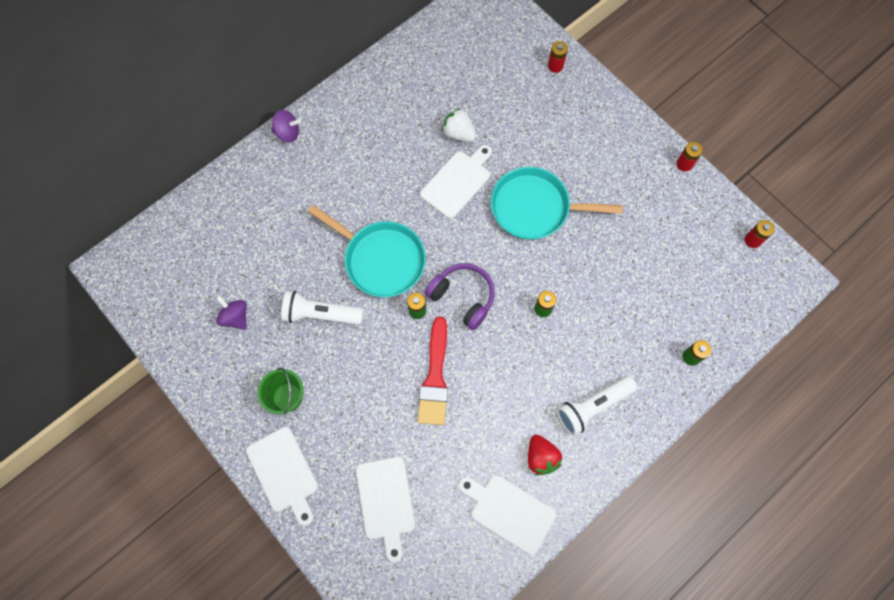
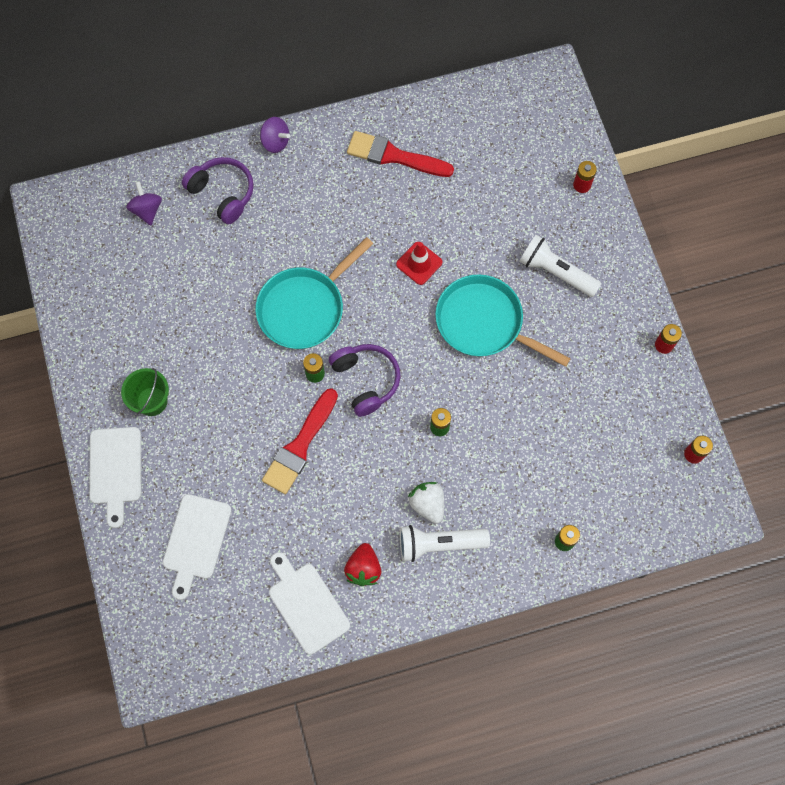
camera: 25 degrees right, 0 degrees up
purple spinning top [216,295,247,330] -> purple spinning top moved to [126,181,162,225]
white flashlight [281,291,364,325] -> white flashlight moved to [519,235,601,297]
turquoise pan [308,205,426,297] -> turquoise pan turned 75 degrees clockwise [255,237,373,349]
white cutting board [420,145,492,219] -> red traffic cone [396,242,443,285]
white strawberry [442,108,476,142] -> white strawberry moved to [408,482,444,524]
none -> purple headphones [182,157,254,224]
none -> red brush [347,131,454,177]

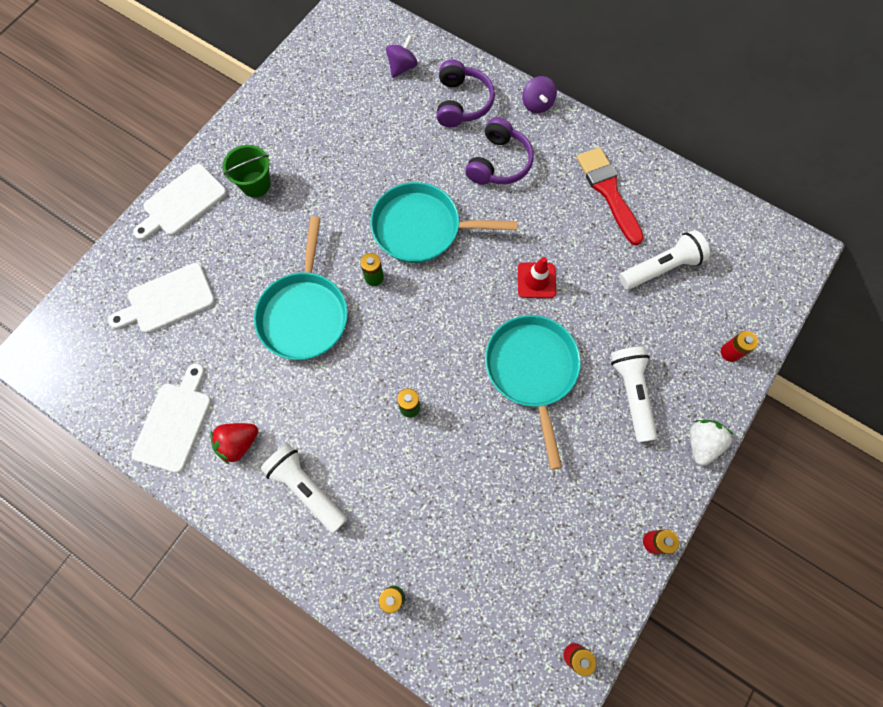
camera: 50 degrees right, 0 degrees up
red brush [262,388,338,494] -> turquoise pan [254,216,348,360]
purple headphones [329,344,401,417] -> purple headphones moved to [465,117,534,185]
white strawberry [408,482,444,524] -> white strawberry moved to [690,420,733,466]
none -> white flashlight [619,230,710,289]

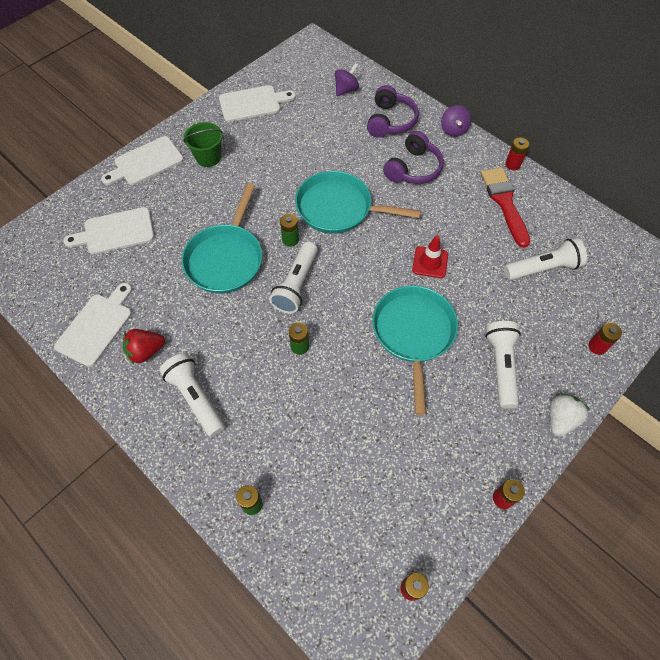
camera: 10 degrees right, 10 degrees down
none -> white cutting board [219,85,296,122]
none -> white flashlight [269,242,318,314]
none -> red battery [505,137,529,170]

